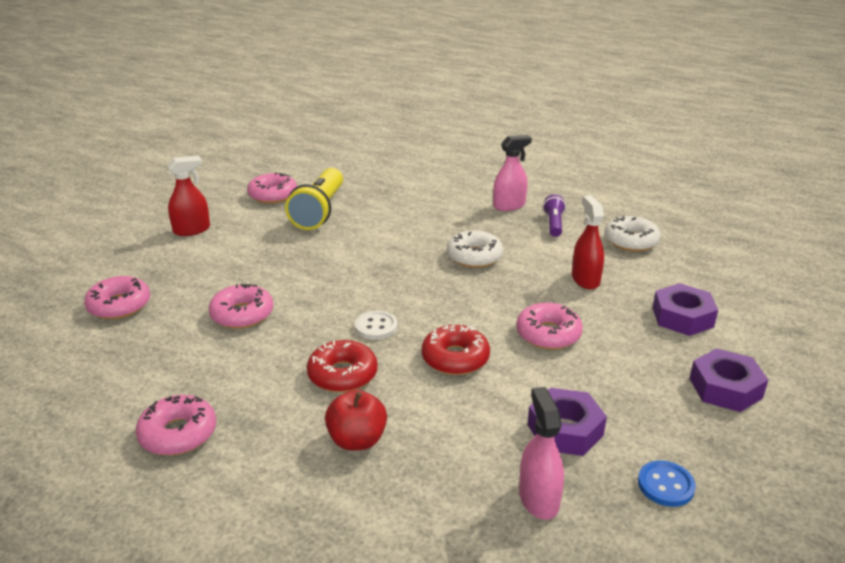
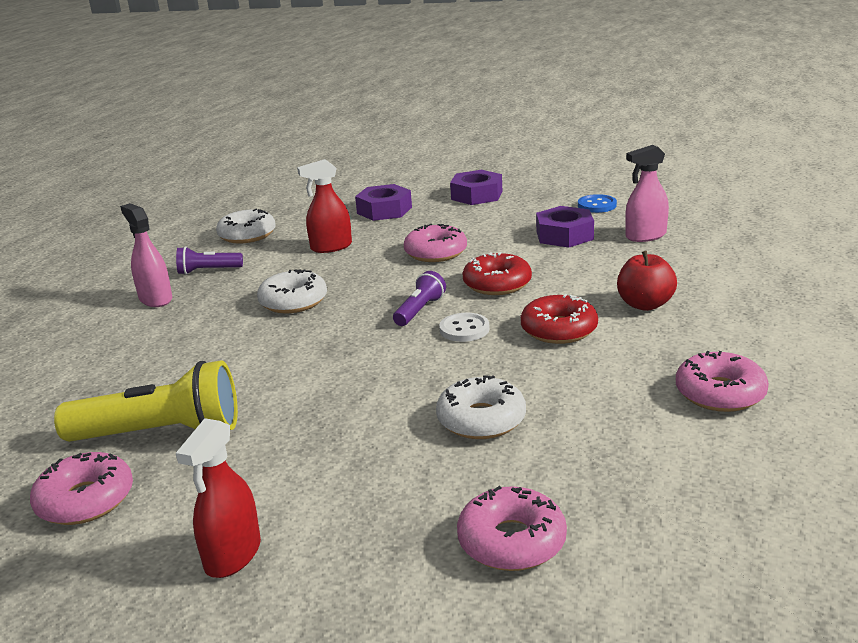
camera: 100 degrees left, 5 degrees down
red spray bottle [167,156,210,236] -> red spray bottle turned 120 degrees counterclockwise [176,418,261,578]
pink donut [209,284,273,329] -> white donut [436,375,526,439]
none -> purple flashlight [393,271,446,326]

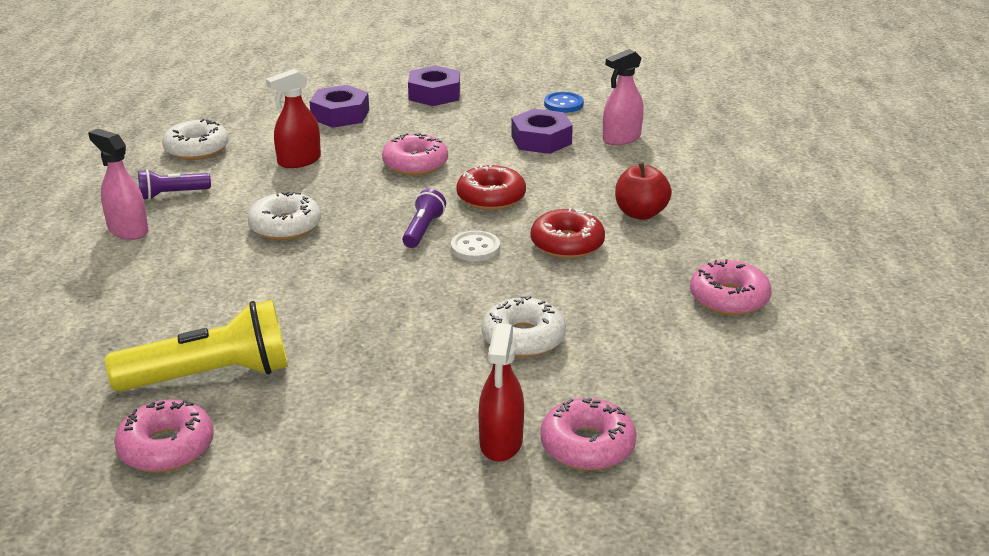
camera: 15 degrees left, 5 degrees up
red spray bottle [176,418,261,578] -> red spray bottle moved to [478,323,524,462]

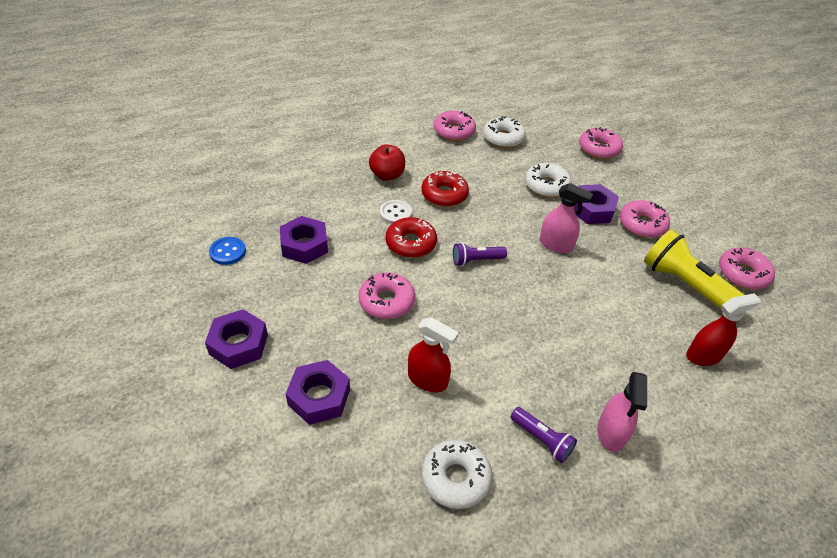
camera: 120 degrees left, 15 degrees up
white donut [247,191,321,240] -> white donut moved to [483,116,526,148]
white button [451,231,500,261] -> white button moved to [380,200,412,224]
red spray bottle [478,323,524,462] -> red spray bottle moved to [686,293,761,366]
pink spray bottle [603,49,644,145] -> pink spray bottle moved to [540,183,593,253]
none -> purple nut [574,184,619,224]
none -> pink donut [620,200,670,238]

